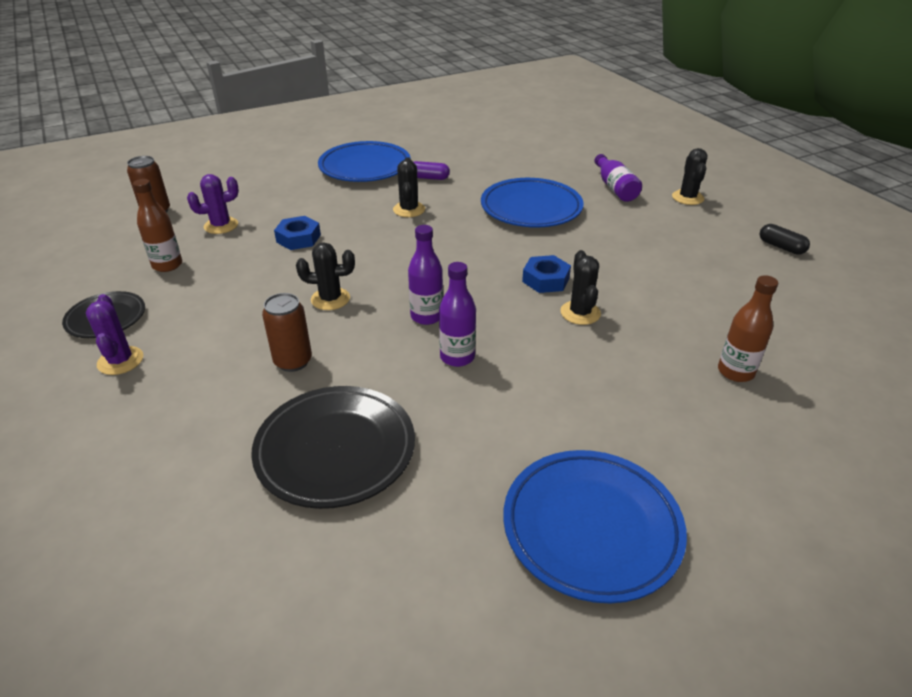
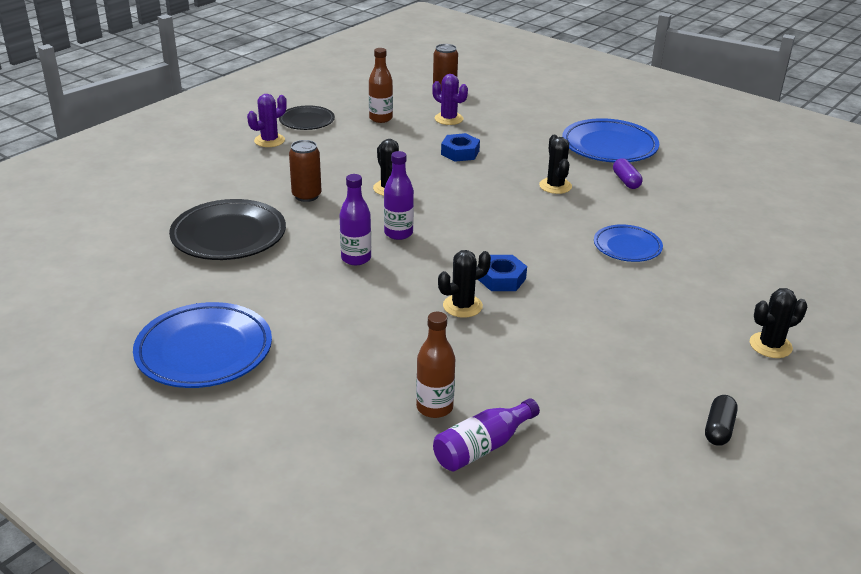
camera: 65 degrees right, 5 degrees down
black cactus [393,157,425,217] -> black cactus turned 75 degrees counterclockwise [539,135,572,194]
blue plate [481,178,584,227] -> blue plate [594,224,663,262], size x0.60
purple bottle [595,154,642,202] -> purple bottle moved to [433,398,540,471]

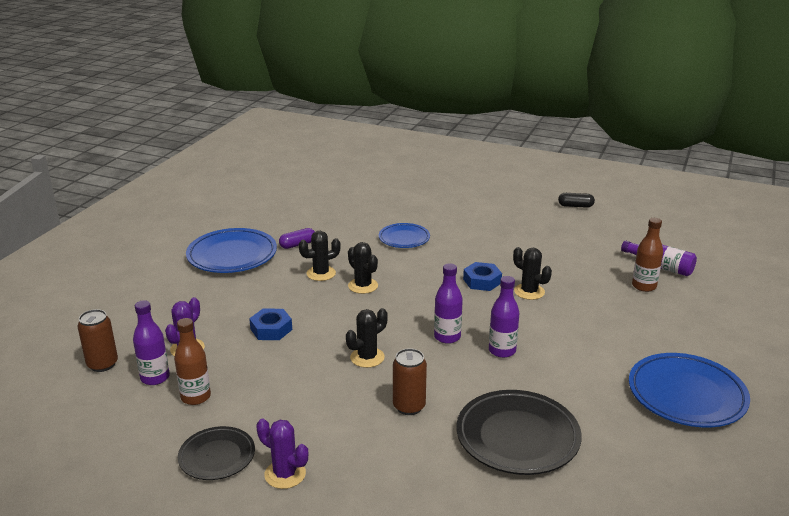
camera: 105 degrees left, 5 degrees down
black cactus [750,288,807,358] -> black cactus moved to [348,242,378,294]
none -> purple bottle [133,300,170,385]

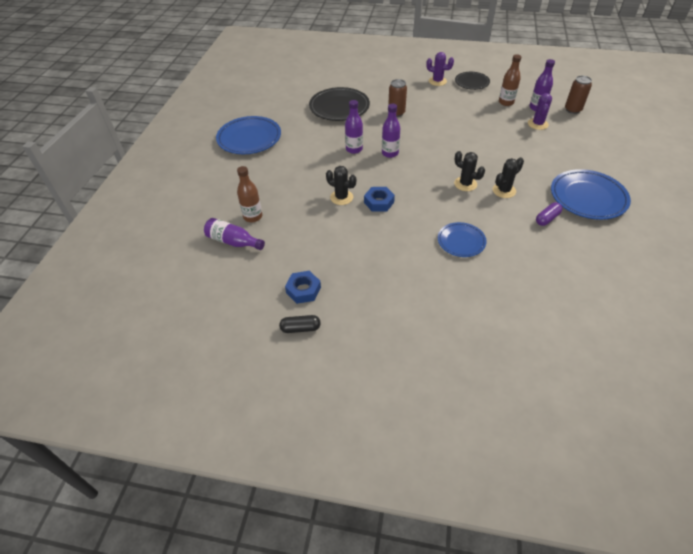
camera: 170 degrees right, 20 degrees up
blue nut [249,309,292,340] -> blue nut moved to [285,271,321,304]
black cactus [346,308,388,368] -> none

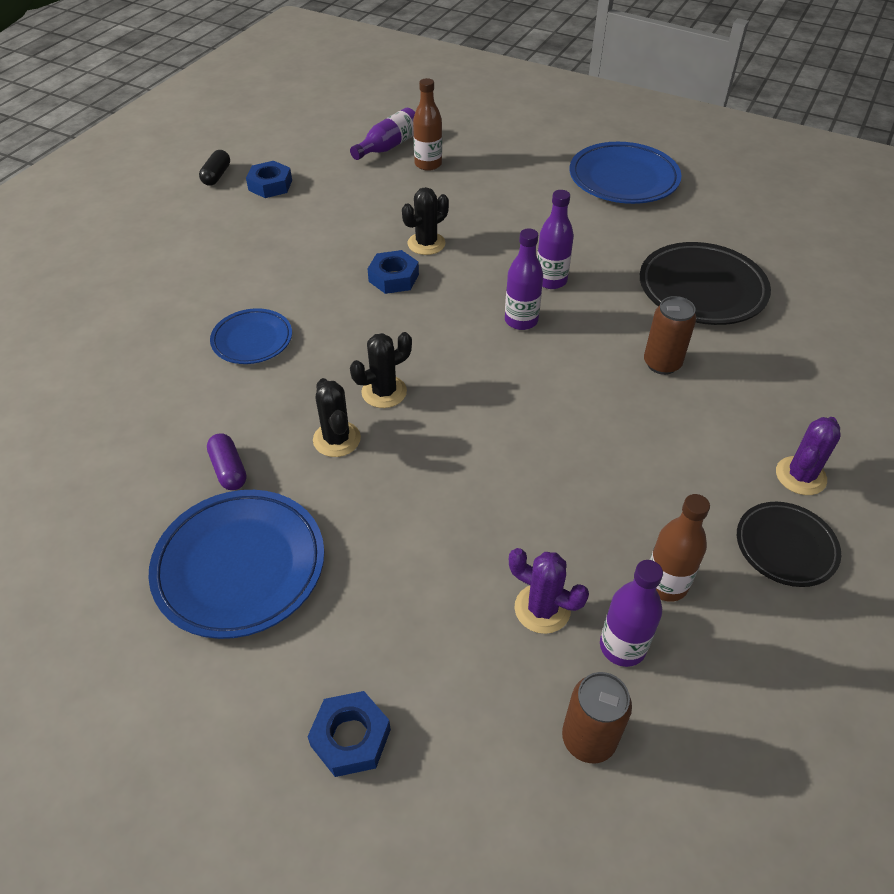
camera: 105 degrees right, 0 degrees up
none -> blue nut [307,691,391,777]

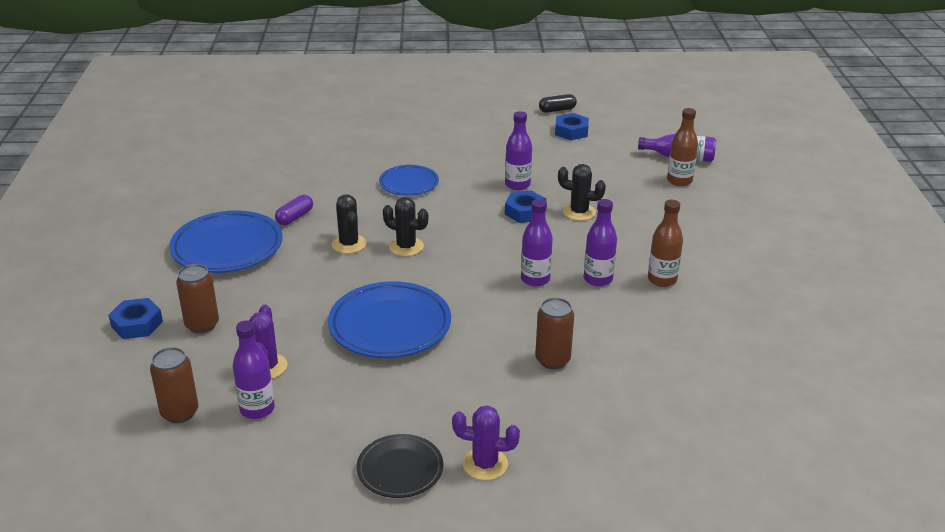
camera: 60 degrees right, 15 degrees down
black cactus [313,378,361,457] -> black cactus turned 60 degrees counterclockwise [332,194,367,254]
blue plate [570,142,682,204] -> blue plate moved to [328,281,451,358]
black plate [640,242,771,325] -> none
brown bottle [650,494,710,602] -> brown bottle moved to [648,200,683,287]
none -> brown can [176,264,219,333]
none -> purple bottle [505,111,532,190]

